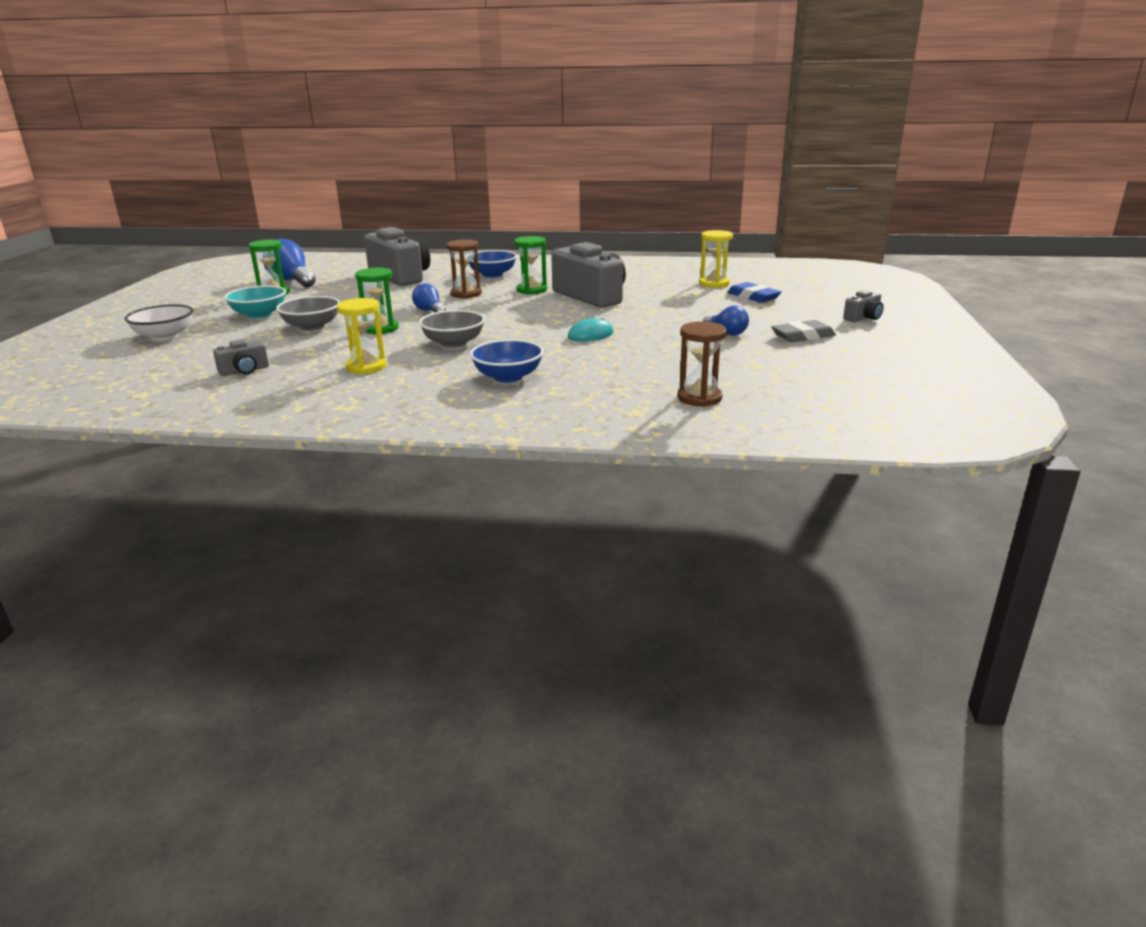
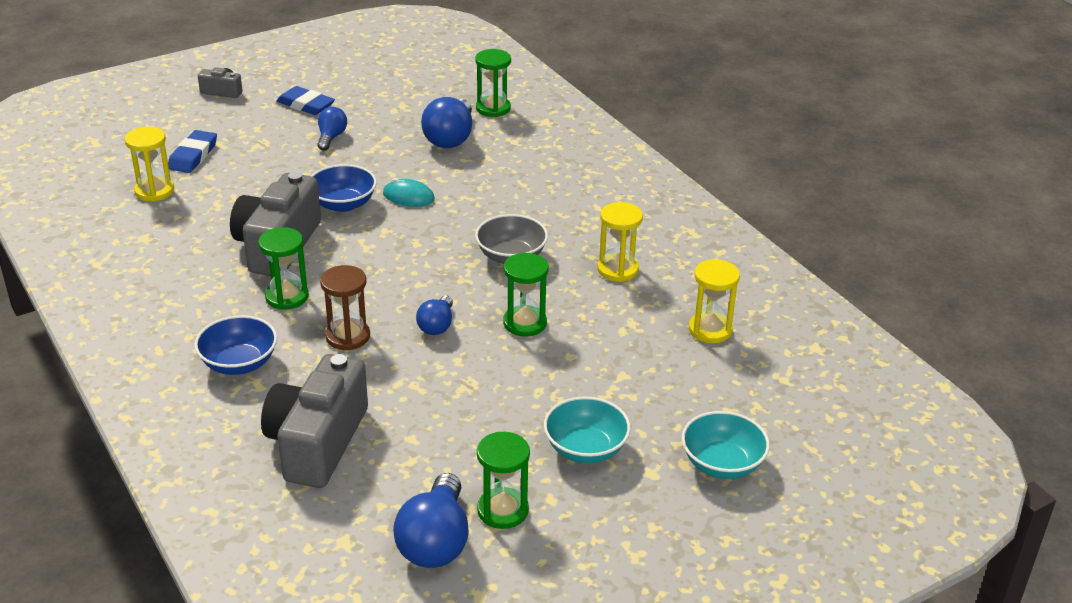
camera: 130 degrees left, 10 degrees up
white bowl [125,304,193,340] -> turquoise bowl [682,411,770,479]
grey camera [213,339,269,376] -> yellow hourglass [689,259,740,343]
grey bowl [276,296,340,331] -> none
blue bowl [470,339,544,383] -> blue bowl moved to [311,164,377,212]
brown hourglass [678,321,727,407] -> green hourglass [475,49,511,117]
grey eraser [771,320,836,342] -> blue eraser [276,86,335,115]
none -> blue light bulb [421,97,472,148]

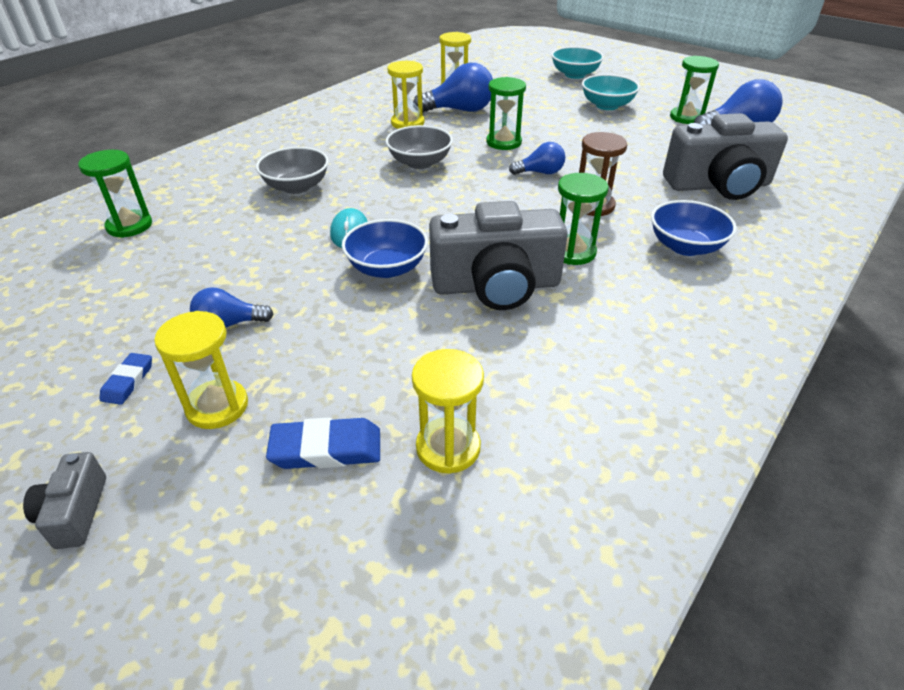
camera: 110 degrees left, 5 degrees up
blue eraser [276,86,335,115] -> blue eraser [99,353,152,405], size x0.62
blue light bulb [421,97,472,148] -> blue light bulb moved to [413,63,493,112]
none -> yellow hourglass [154,311,248,429]
none -> grey bowl [256,147,329,194]

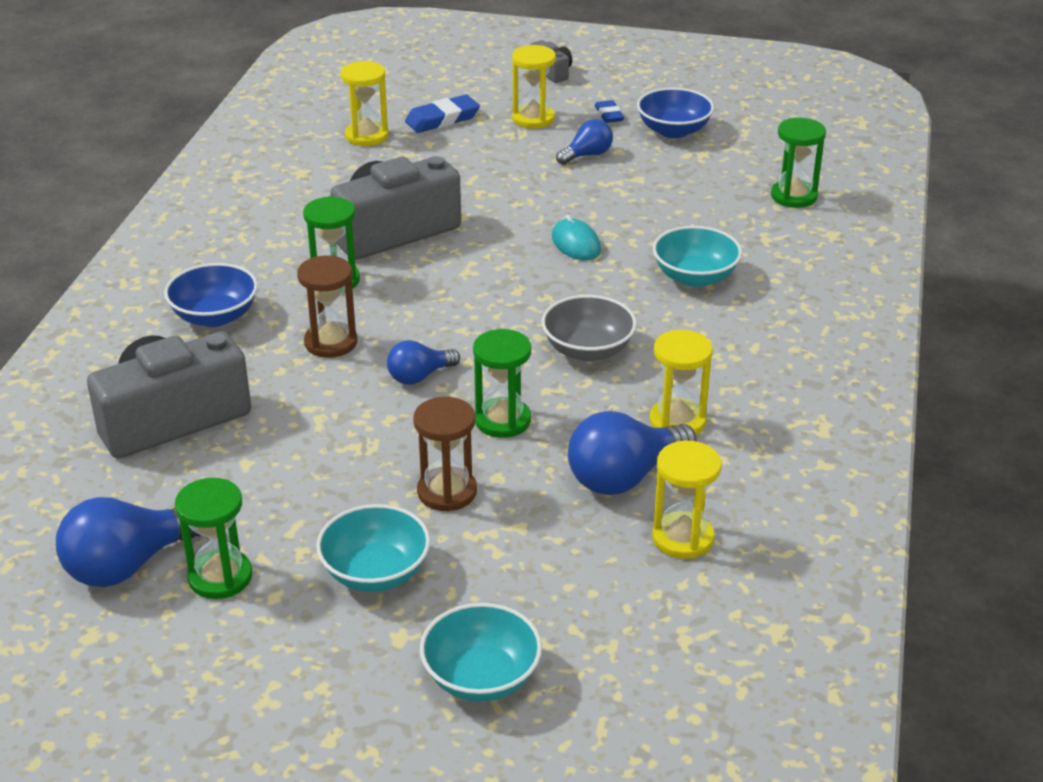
camera: 155 degrees right, 5 degrees down
grey bowl [256,147,329,194] -> turquoise bowl [653,226,742,287]
blue bowl [342,219,428,278] -> blue bowl moved to [637,88,714,138]
none -> brown hourglass [413,397,477,511]

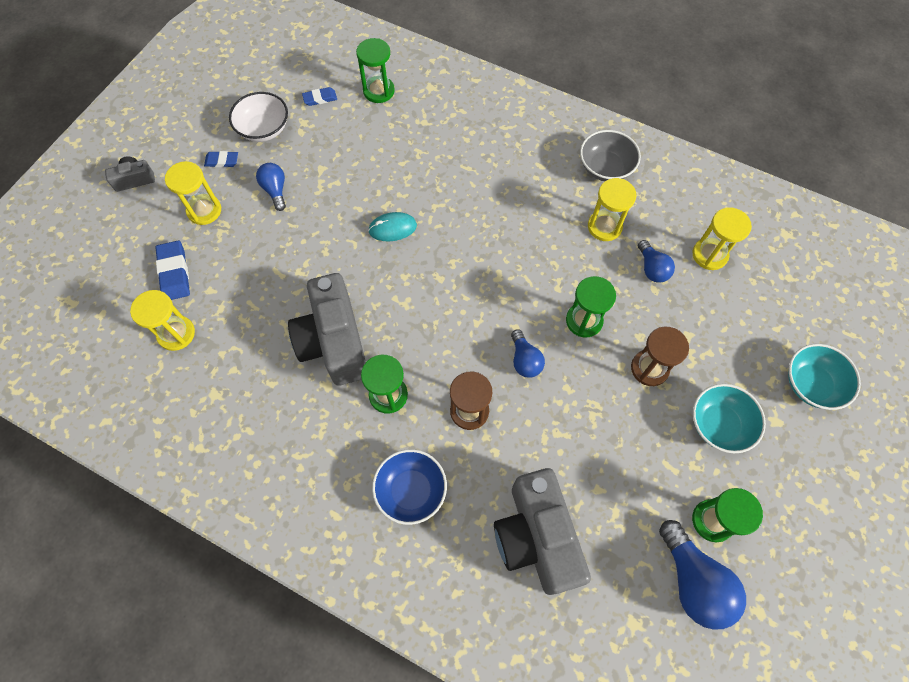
camera: 75 degrees left, 30 degrees up
grey bowl [542,295,637,361] -> grey bowl moved to [580,130,641,181]
blue light bulb [568,411,697,495] -> blue light bulb [638,240,675,283], size x0.58
blue bowl [637,88,714,138] -> white bowl [229,92,288,142]
turquoise bowl [653,226,742,287] -> none
none -> blue eraser [302,87,337,106]

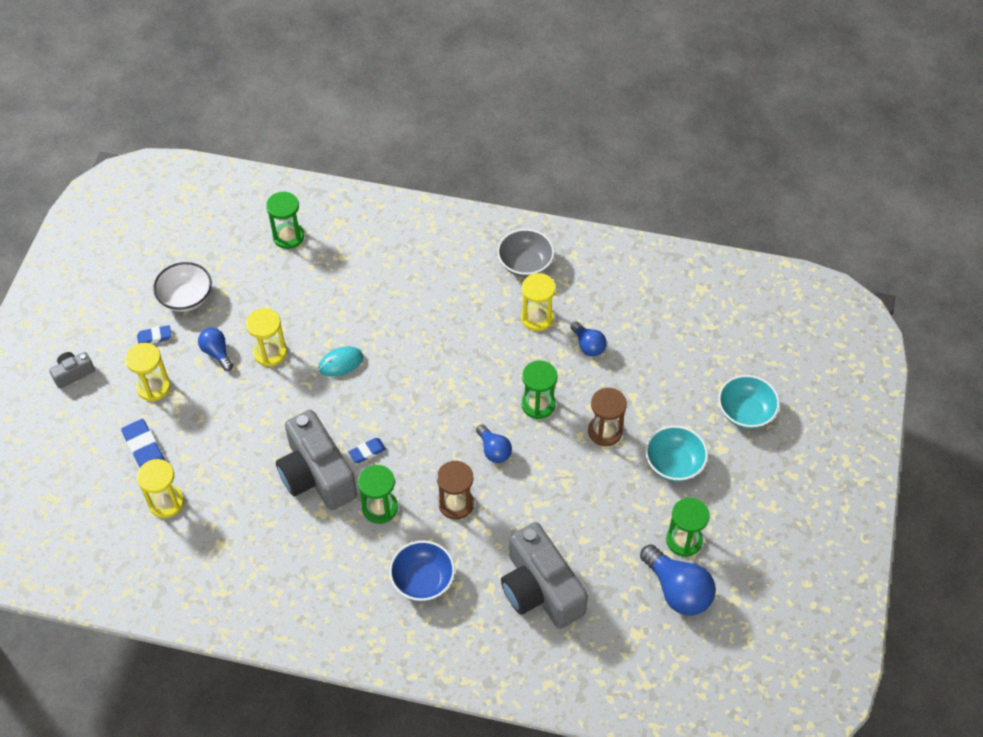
camera: 15 degrees left, 10 degrees down
blue eraser [302,87,337,106] -> blue eraser moved to [348,438,386,463]
yellow hourglass [692,207,752,270] -> yellow hourglass moved to [246,308,287,366]

